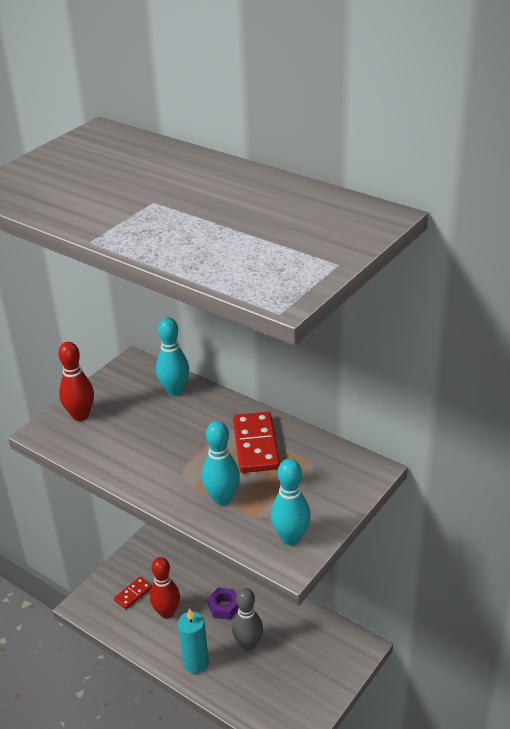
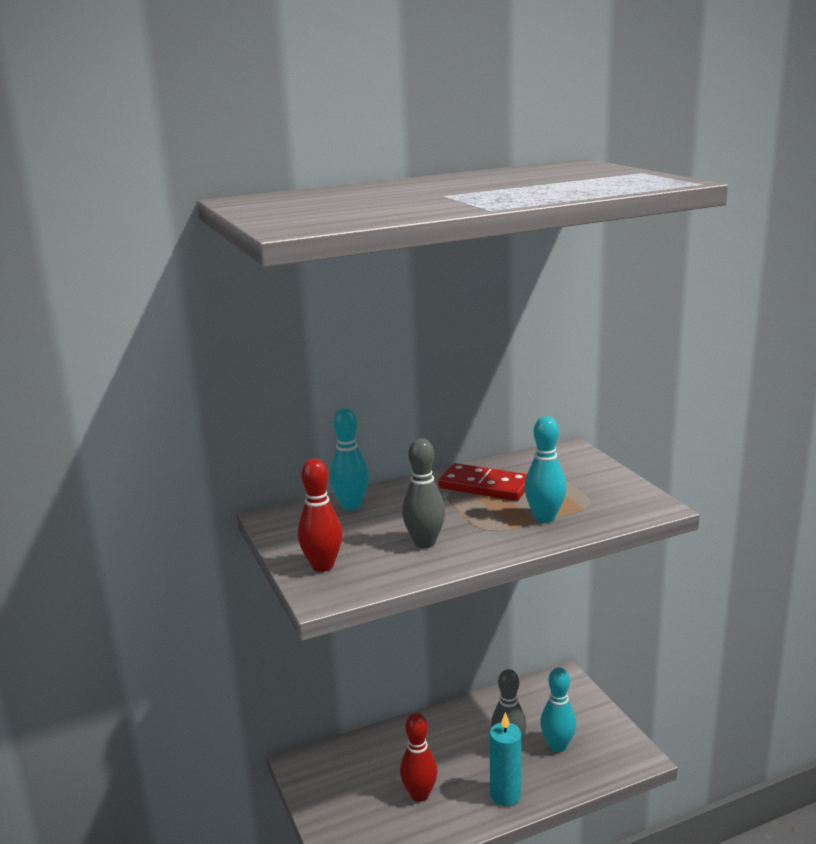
camera: 60 degrees left, 15 degrees down
red domino [114,577,152,609] -> none
purple nut [207,588,239,620] -> none
turquoise bowling pin [270,459,311,545] -> turquoise bowling pin moved to [540,667,576,752]
none -> grey bowling pin [402,438,445,548]

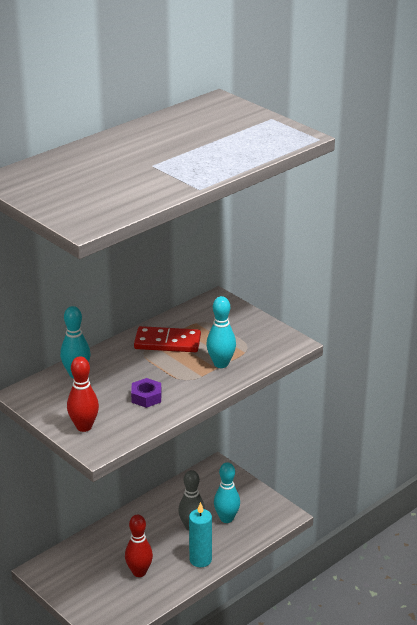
camera: 20 degrees left, 10 degrees up
grey bowling pin [402,438,445,548] -> purple nut [131,378,162,408]

